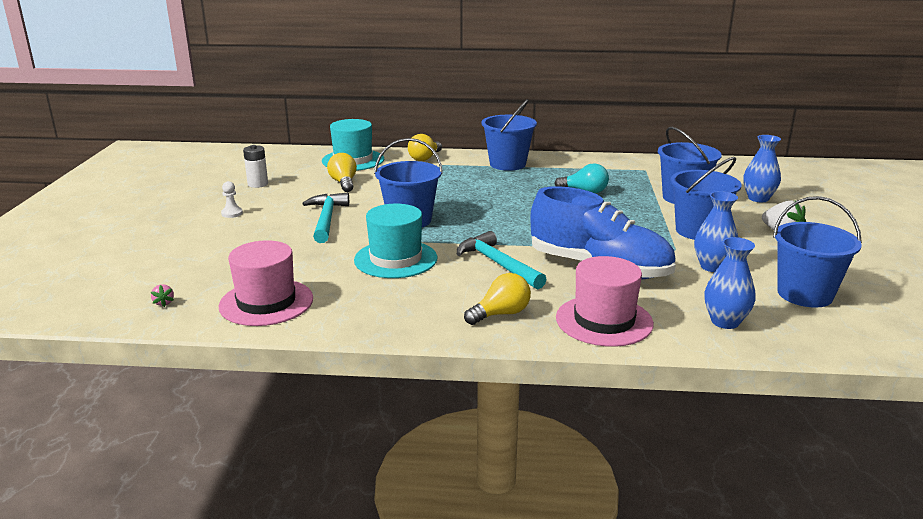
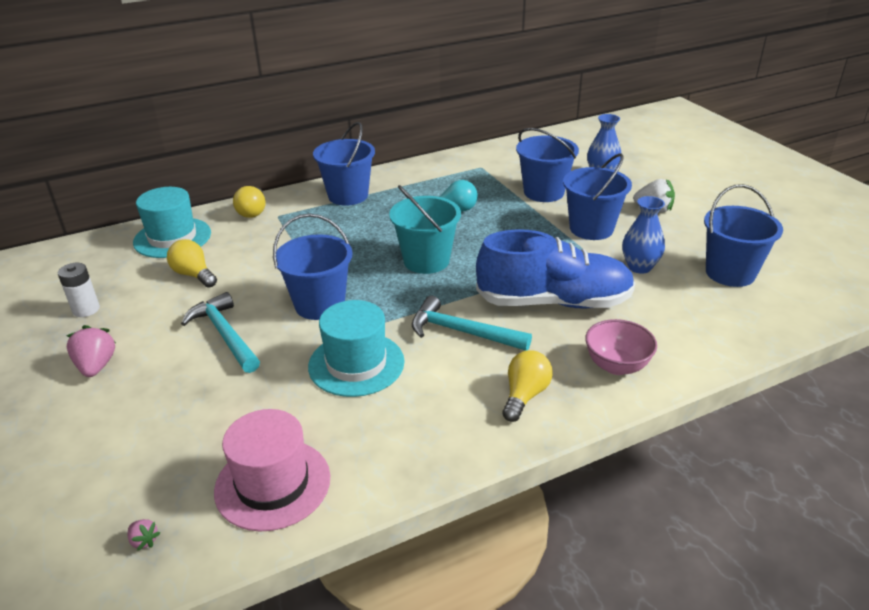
camera: 30 degrees left, 10 degrees up
white pawn [221,181,243,218] -> pink strawberry [66,325,116,377]
pink hat [556,256,654,347] -> pink bowl [585,319,657,375]
blue vase [704,237,756,329] -> none
none -> turquoise bucket [389,185,461,274]

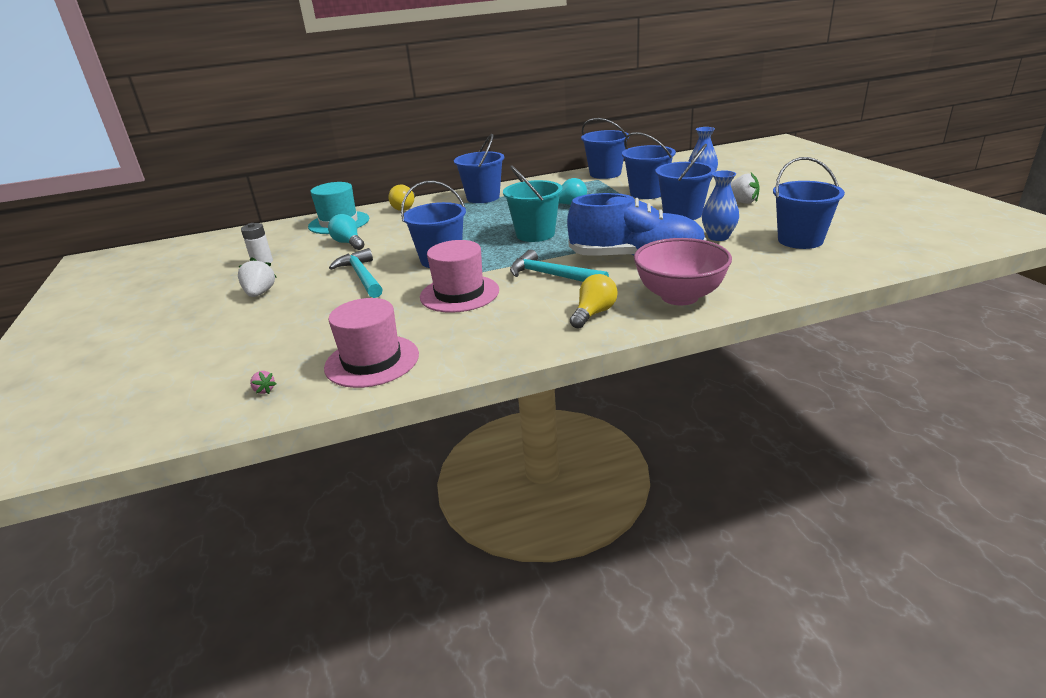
camera: 10 degrees right, 5 degrees down
pink strawberry [66,325,116,377] -> white strawberry [238,257,276,297]
yellow light bulb [167,239,217,288] -> turquoise light bulb [328,214,364,250]
turquoise hat [308,300,405,397] -> pink hat [420,240,499,313]
pink bowl [585,319,657,375] -> pink bowl [634,238,732,305], size x1.54
none -> blue bucket [581,118,629,179]

